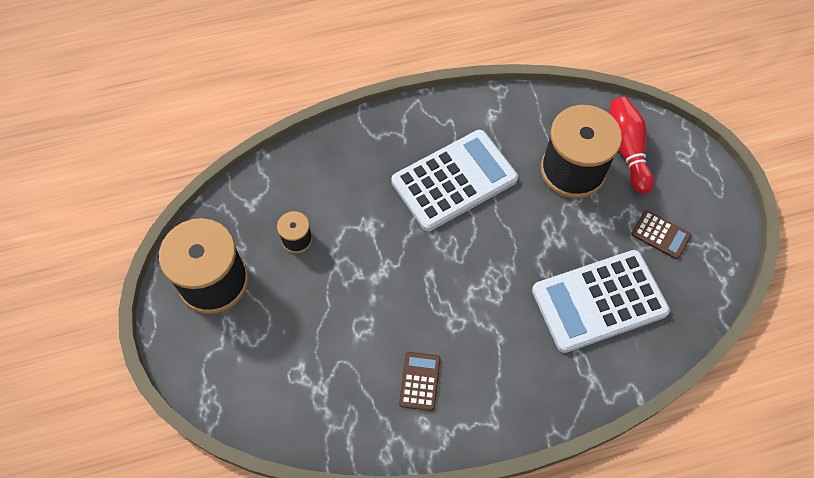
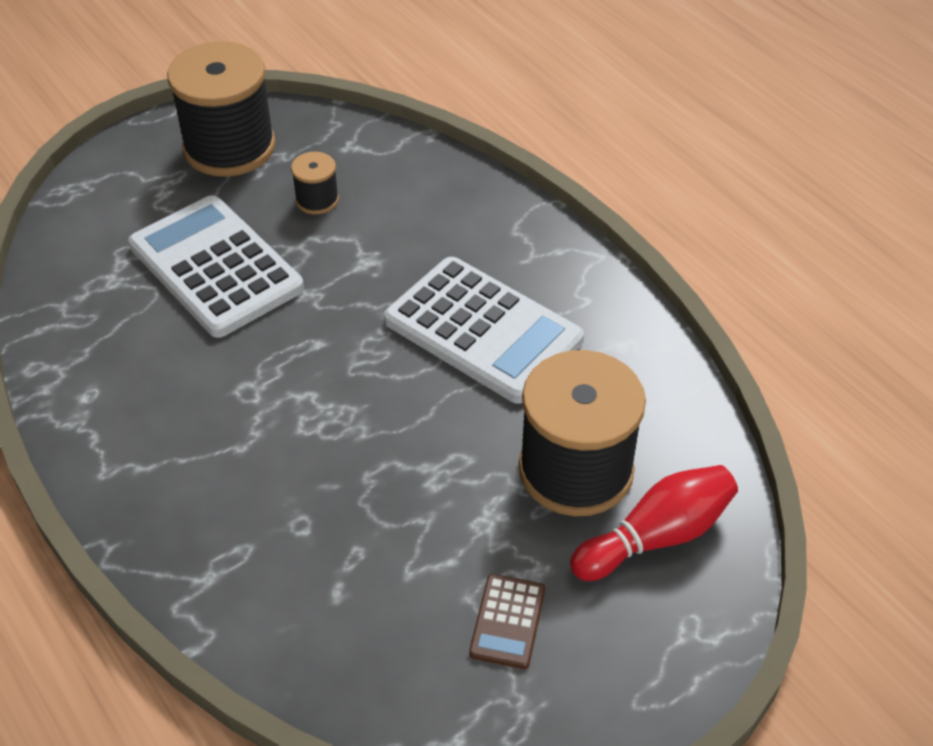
camera: 70 degrees right, 15 degrees down
brown calculator [399,352,441,411] -> none
white calculator [532,250,670,353] -> white calculator moved to [128,195,304,338]

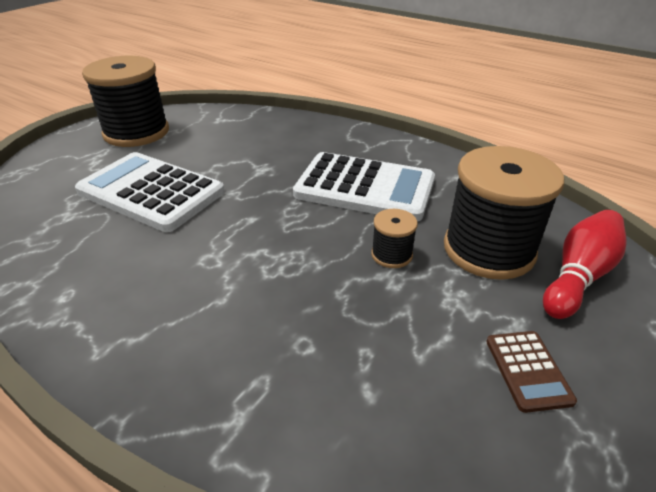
camera: 20 degrees left, 10 degrees down
black spool [291,152,339,214] -> black spool moved to [371,209,418,268]

